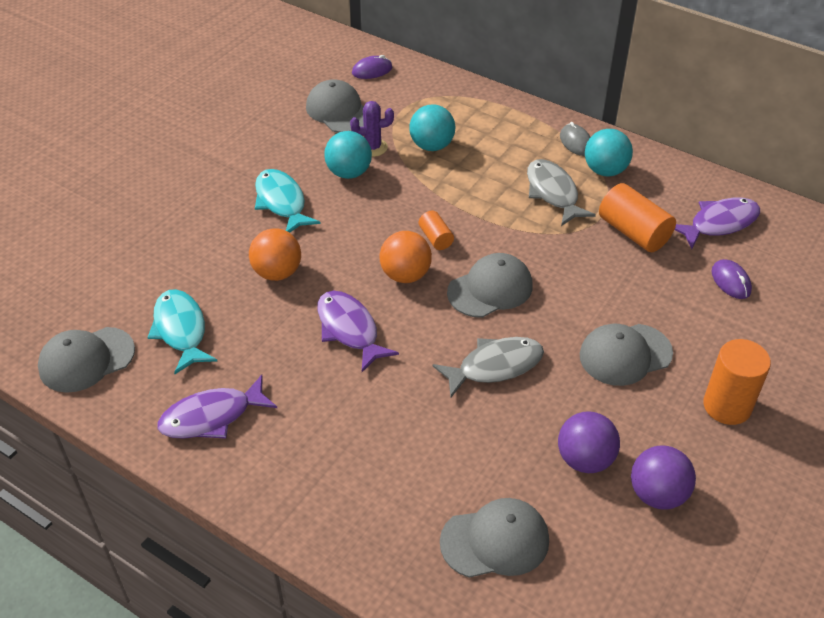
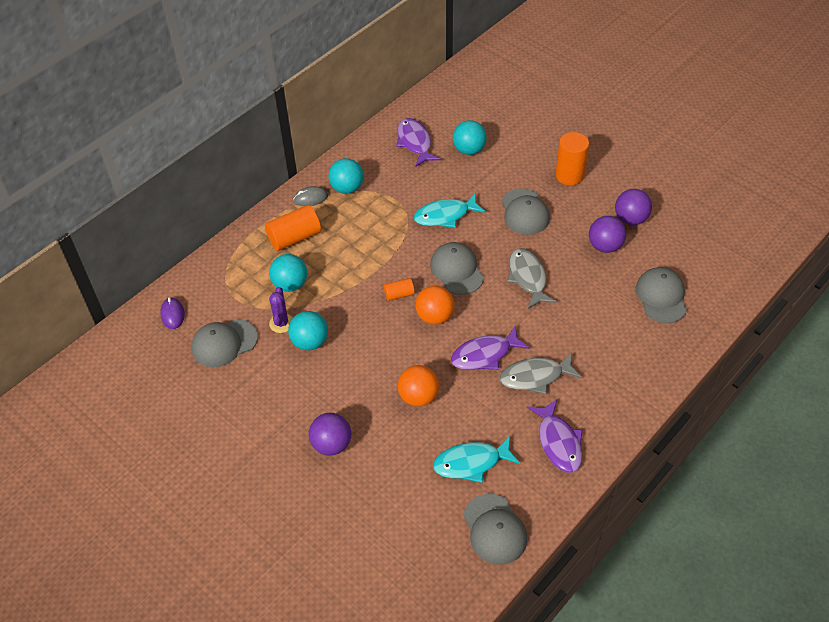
camera: 80 degrees left, 5 degrees up
turquoise fish [255,169,321,233] -> turquoise fish moved to [414,193,486,228]
grey fish [527,159,596,226] -> grey fish moved to [500,353,582,394]
orange cylinder [599,183,676,252] -> orange cylinder moved to [265,205,321,251]
purple mouse [712,259,752,299] -> turquoise ball [453,120,487,155]
none -> purple ball [309,413,351,456]

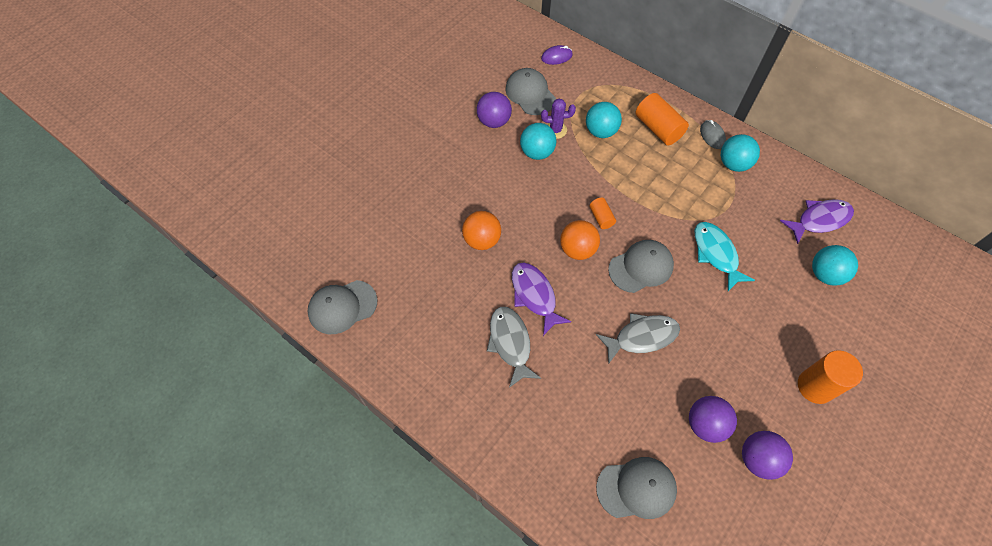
camera: 85 degrees right, 10 degrees up
purple ball [309,413,351,456] -> purple ball moved to [477,92,512,128]
turquoise fish [433,436,520,483] -> none
grey cap [501,188,550,235] -> none
purple fish [527,399,583,473] -> none

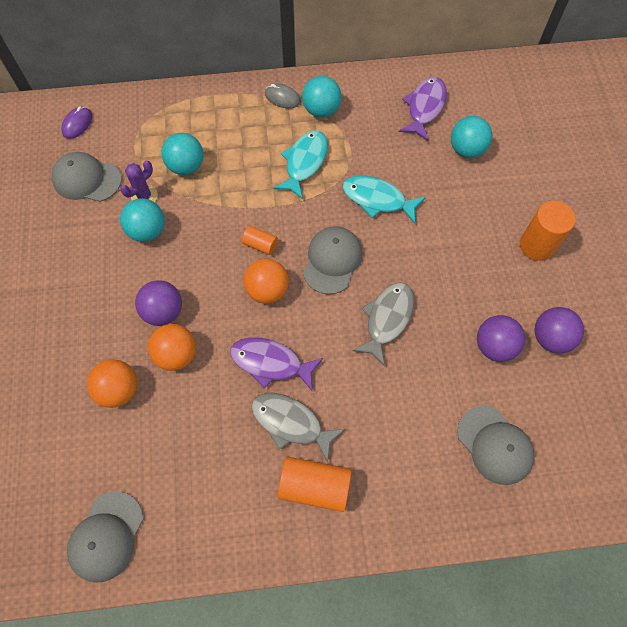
camera: 45 degrees left, 5 degrees up
purple ball [477,92,512,128] -> purple ball moved to [135,280,182,326]
grey cap [596,457,677,519] -> grey cap turned 105 degrees clockwise [457,406,535,485]
orange cylinder [635,93,689,145] -> orange cylinder moved to [278,457,352,512]
none -> orange ball [87,359,137,408]
none -> turquoise fish [273,130,328,199]

